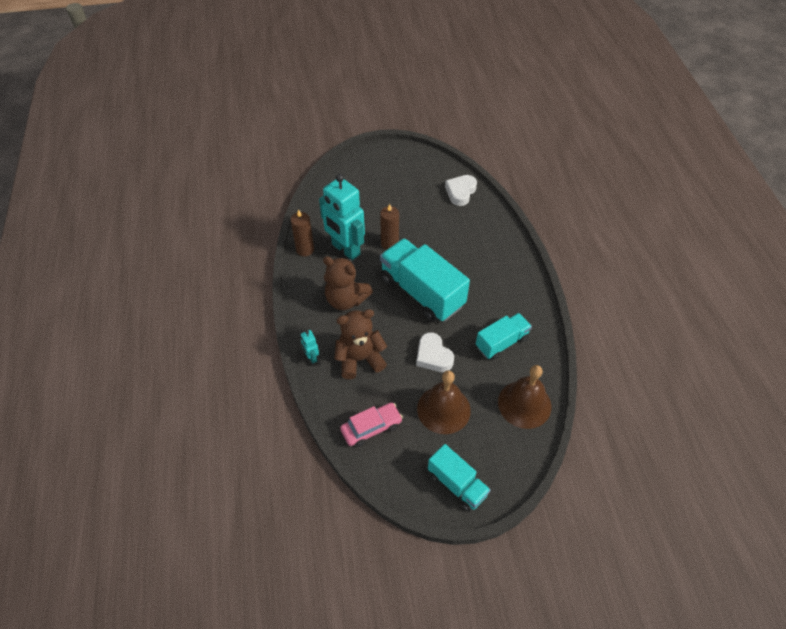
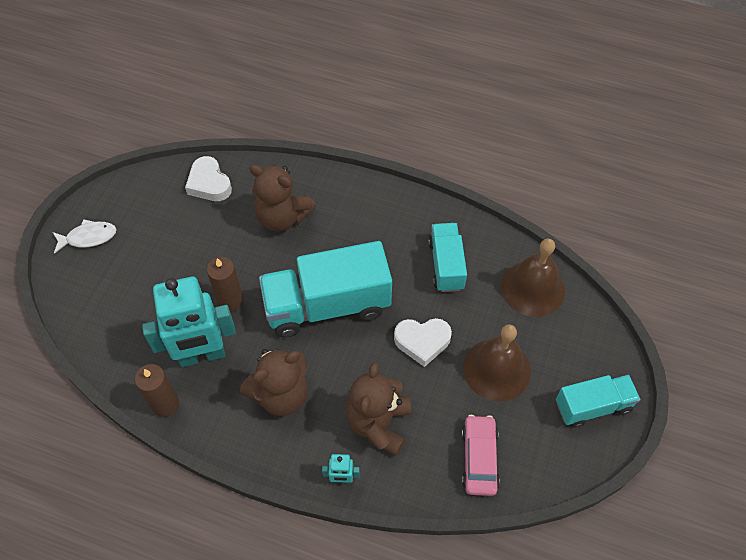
camera: 60 degrees left, 5 degrees up
none -> white fish [53,219,117,254]
none -> brown teddy bear [249,165,316,231]

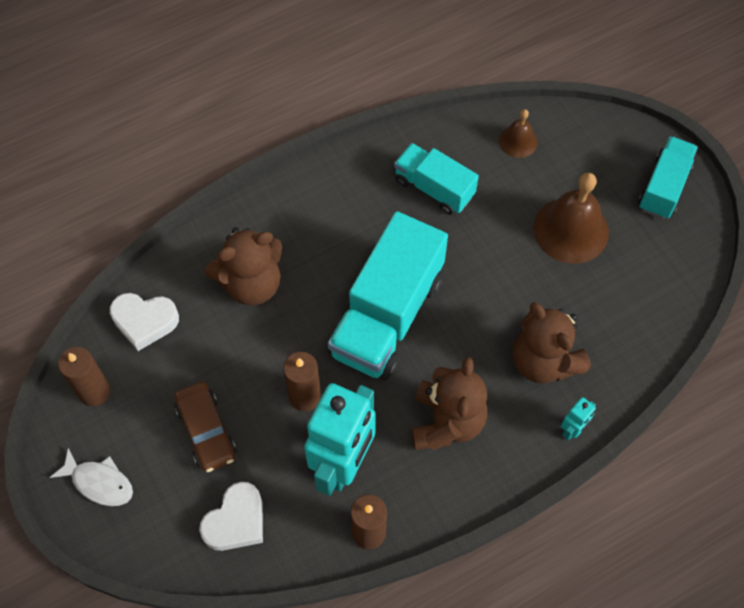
camera: 50 degrees left, 5 degrees up
white fish [53,219,117,254] -> white fish turned 90 degrees clockwise [50,448,133,506]
white heart [394,318,452,367] -> white heart moved to [199,482,263,551]
pink car [461,415,500,496] -> none
brown bell [501,238,565,317] -> brown bell [499,109,538,158], size x0.54
none -> brown candle [58,347,111,407]
none -> brown car [174,382,236,472]

